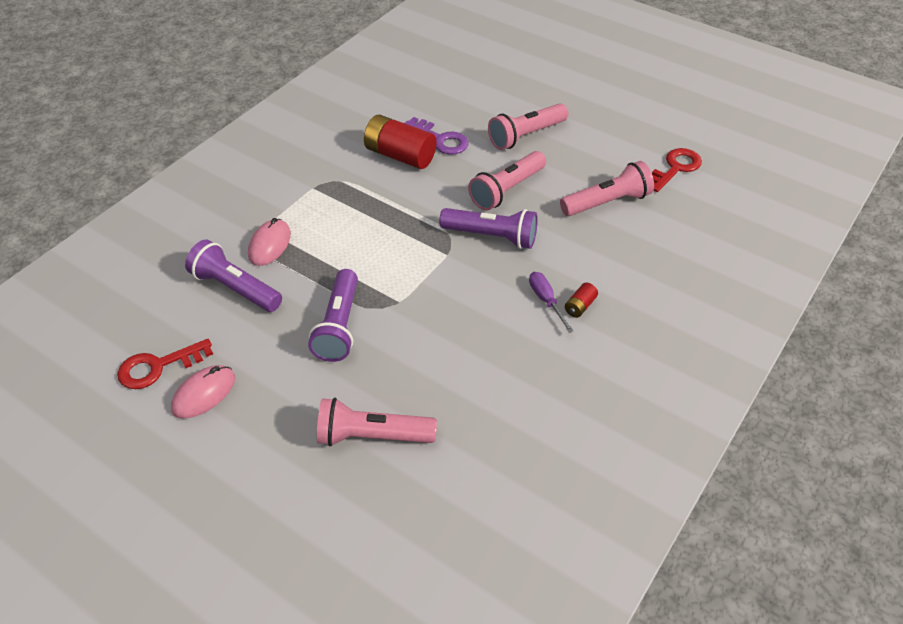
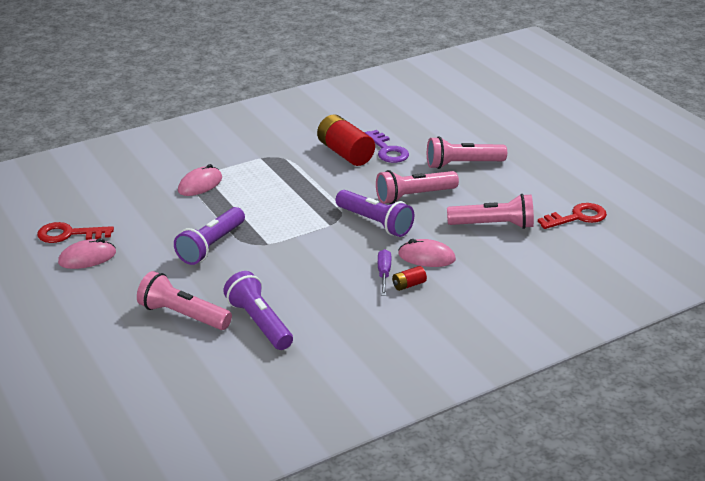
camera: 25 degrees right, 15 degrees down
purple flashlight [185,239,282,312] -> purple flashlight moved to [223,271,293,350]
none -> pink mouse [398,239,456,267]

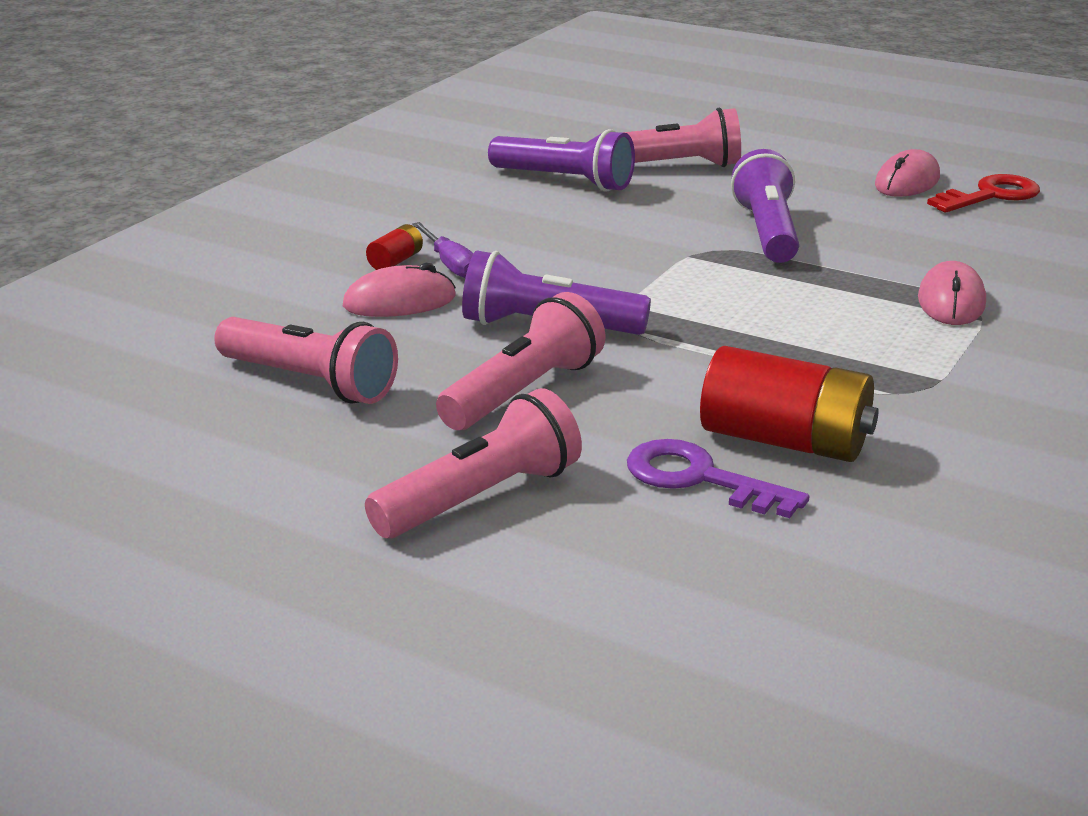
camera: 150 degrees right, 5 degrees down
pink flashlight [447,194,534,229] -> pink flashlight turned 120 degrees counterclockwise [214,317,398,404]
red key [538,203,607,229] -> none

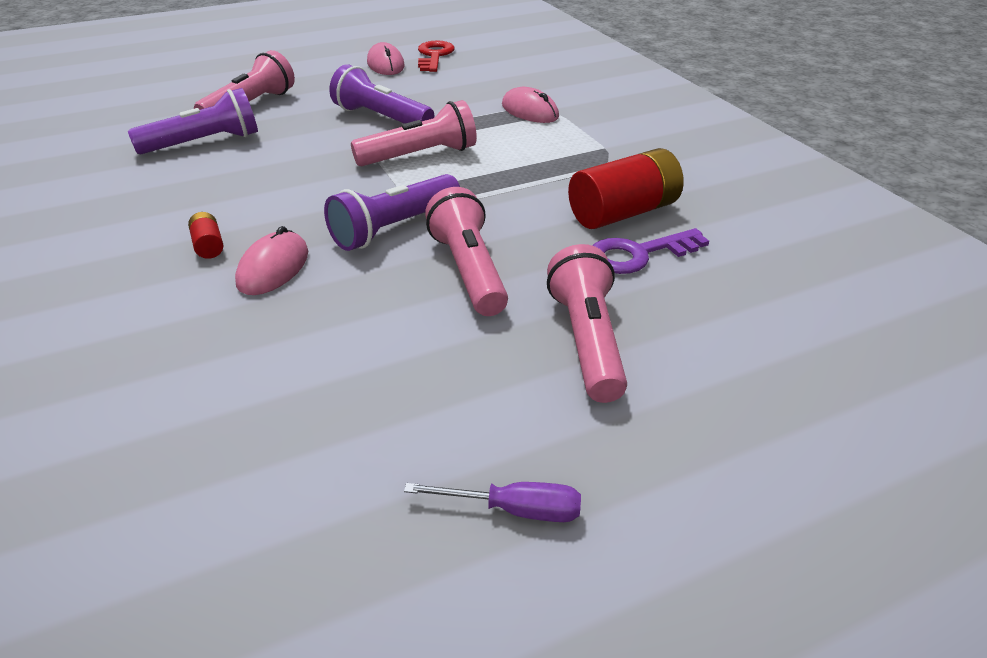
camera: 55 degrees left, 10 degrees up
pink flashlight [214,317,398,404] -> pink flashlight moved to [351,100,477,166]
purple screwdriver [412,222,473,278] -> purple screwdriver moved to [404,482,581,522]

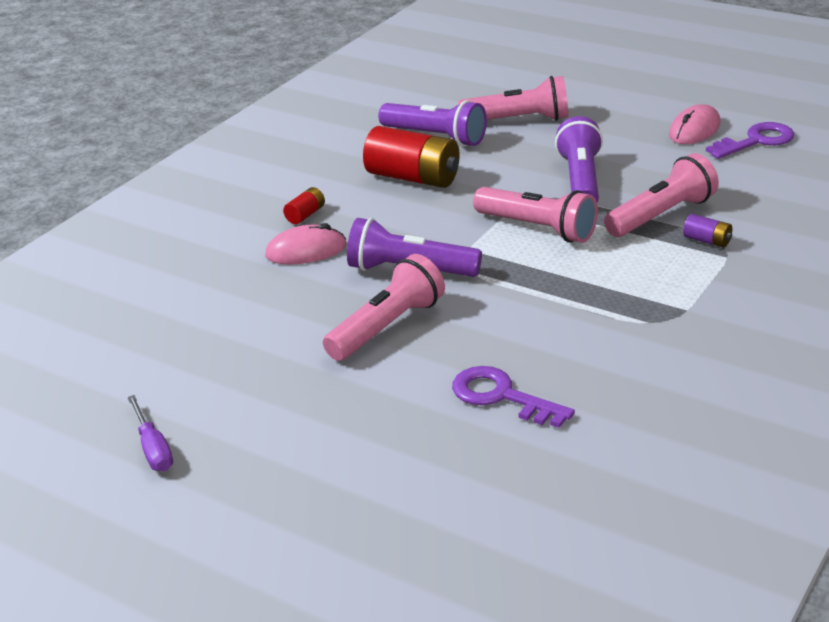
camera: 60 degrees right, 5 degrees down
red key [418,41,455,72] -> purple key [706,122,794,159]
pink mouse [502,87,559,123] -> purple battery [683,214,732,247]
pink flashlight [547,244,627,403] -> pink flashlight moved to [604,153,719,237]
red battery [568,148,684,229] -> red battery moved to [363,126,460,188]

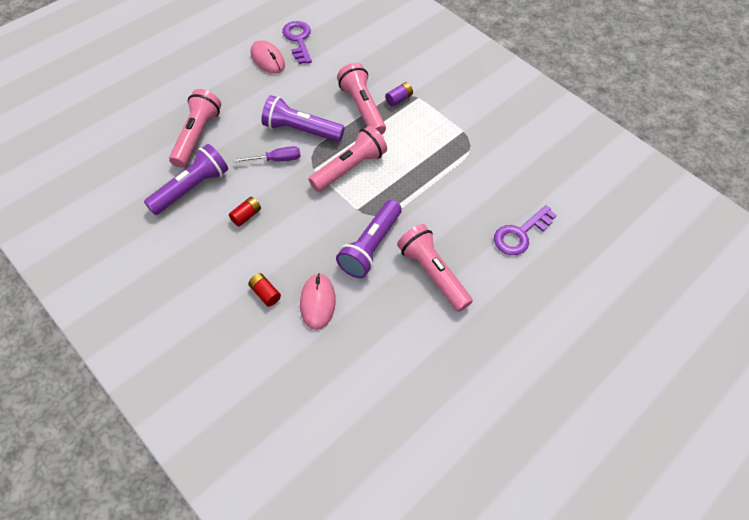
camera: 80 degrees left, 25 degrees up
purple screwdriver [128,395,173,471] -> purple screwdriver moved to [234,146,301,162]
red battery [363,126,460,188] -> red battery [229,197,261,227], size x0.45

